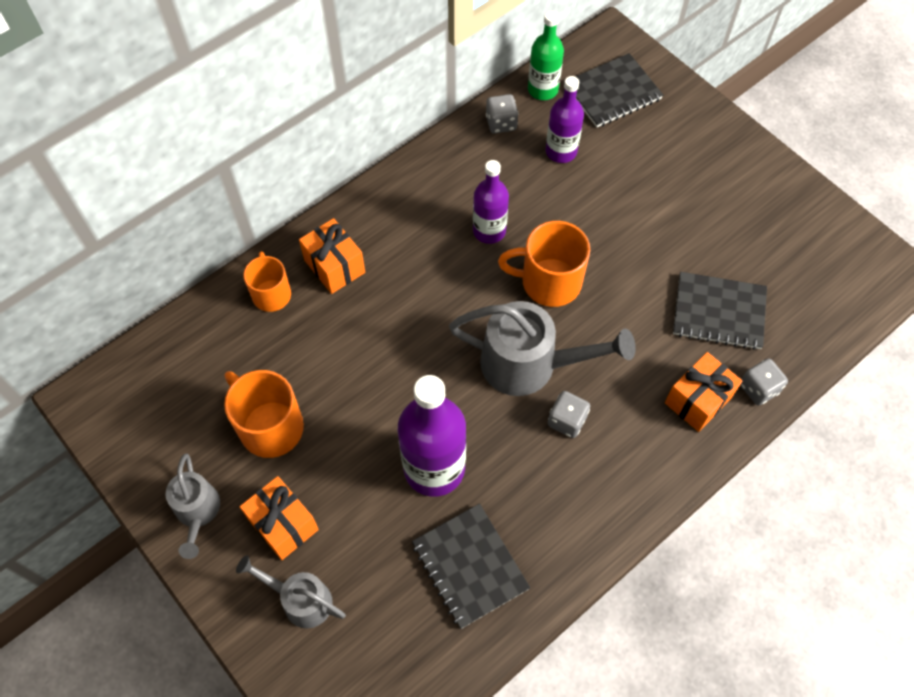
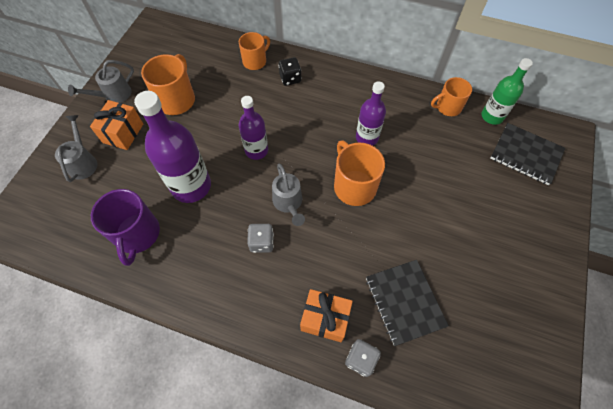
camera: 60 degrees right, 0 degrees up
orange gift [299,218,365,294] -> black dice [278,57,302,86]
black notebook [412,503,530,629] -> purple mug [91,189,160,266]
grey watering can [449,301,636,396] -> grey watering can [272,164,305,226], size x0.58
grey dice [486,94,518,134] -> orange mug [431,77,472,116]
purple bottle [546,76,584,163] -> purple bottle moved to [239,96,268,160]

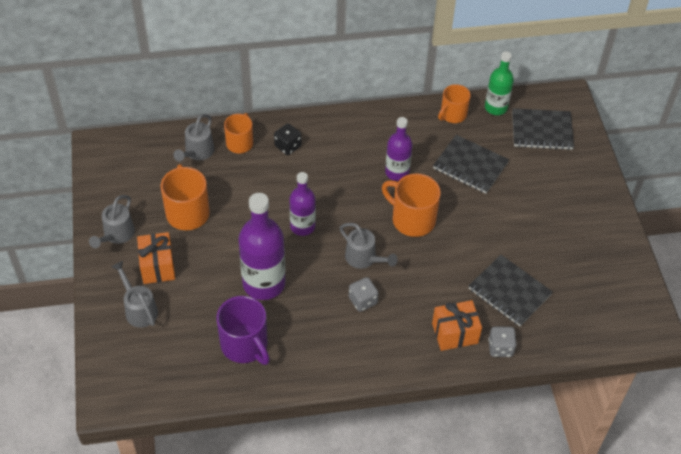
camera: 30 degrees left, 10 degrees down
none -> grey watering can [173,114,214,161]
none -> black notebook [433,135,509,193]

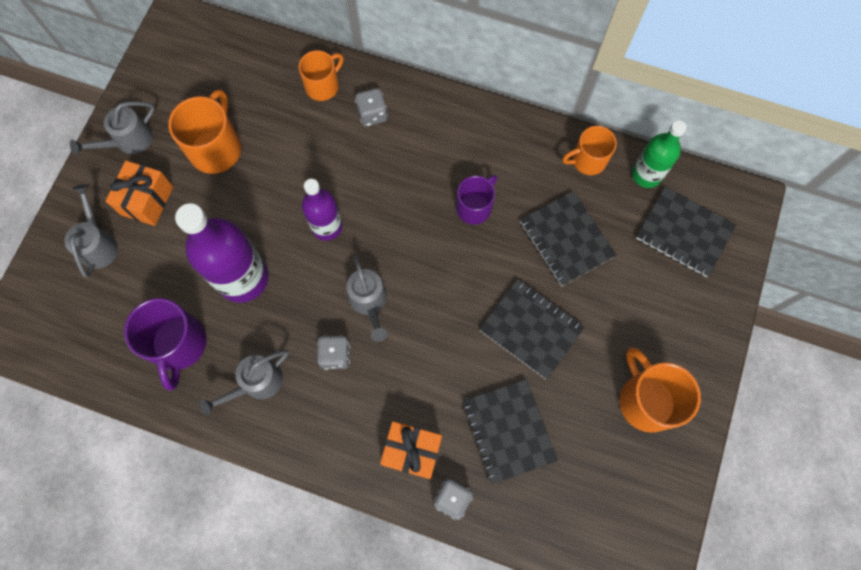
camera: 30 degrees right, 20 degrees up
grey watering can [173,114,214,161] -> grey watering can moved to [199,350,289,416]
black dice [274,123,301,155] -> grey dice [355,88,388,127]
orange mug [382,174,441,237] -> orange mug moved to [620,348,701,433]
purple bottle [385,117,412,181] -> purple mug [456,175,497,225]
none -> black notebook [479,279,585,379]

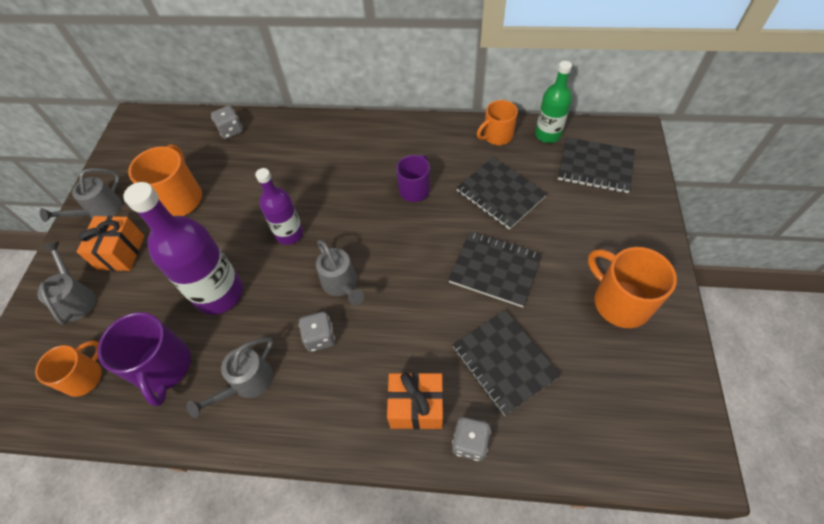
camera: 10 degrees left, 15 degrees down
orange mug [299,50,344,101] -> orange mug moved to [35,341,102,397]
grey dice [355,88,388,127] -> grey dice moved to [211,106,243,139]

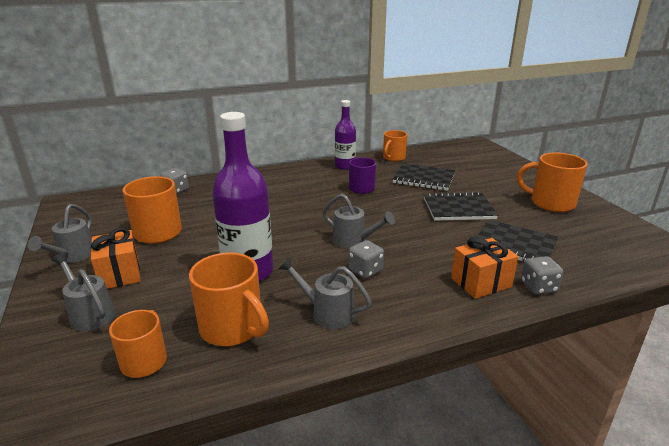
camera: 30 degrees left, 30 degrees down
purple mug [98,312,191,406] -> orange mug [189,252,269,346]
grey watering can [187,337,273,418] -> grey watering can turned 105 degrees clockwise [278,257,372,329]
purple bottle [255,168,303,245] -> purple bottle moved to [335,100,356,170]
green bottle [535,61,572,143] -> none
black notebook [558,137,635,193] -> none

